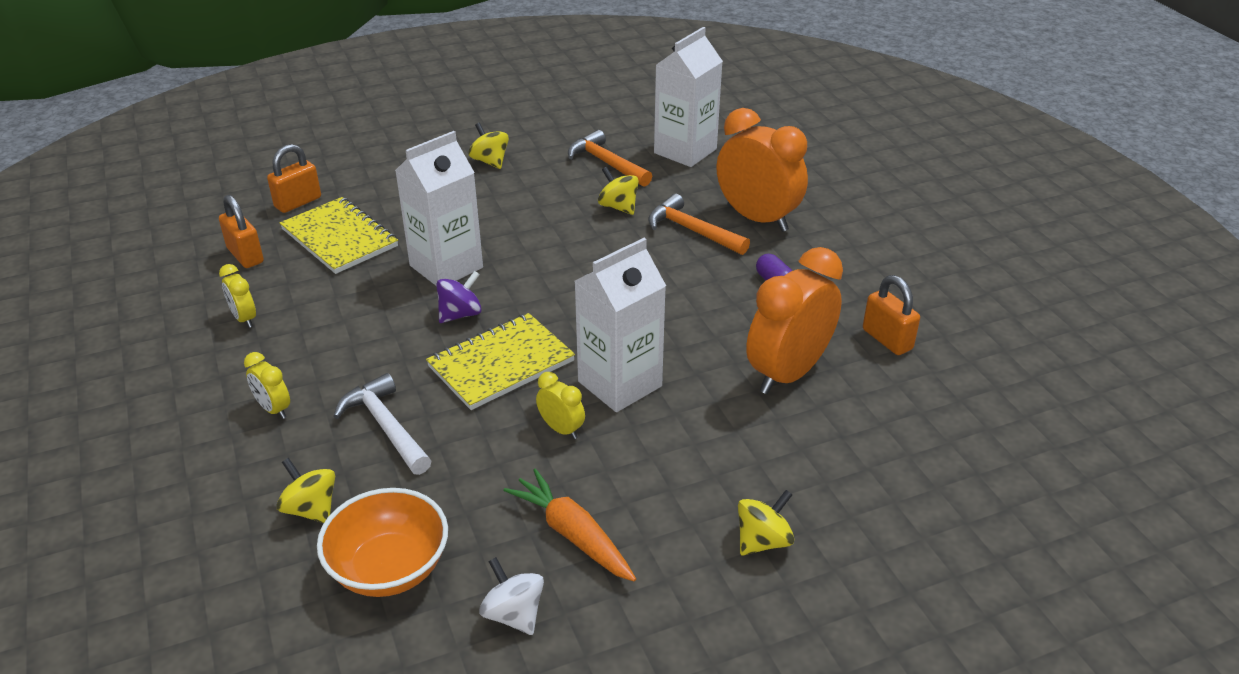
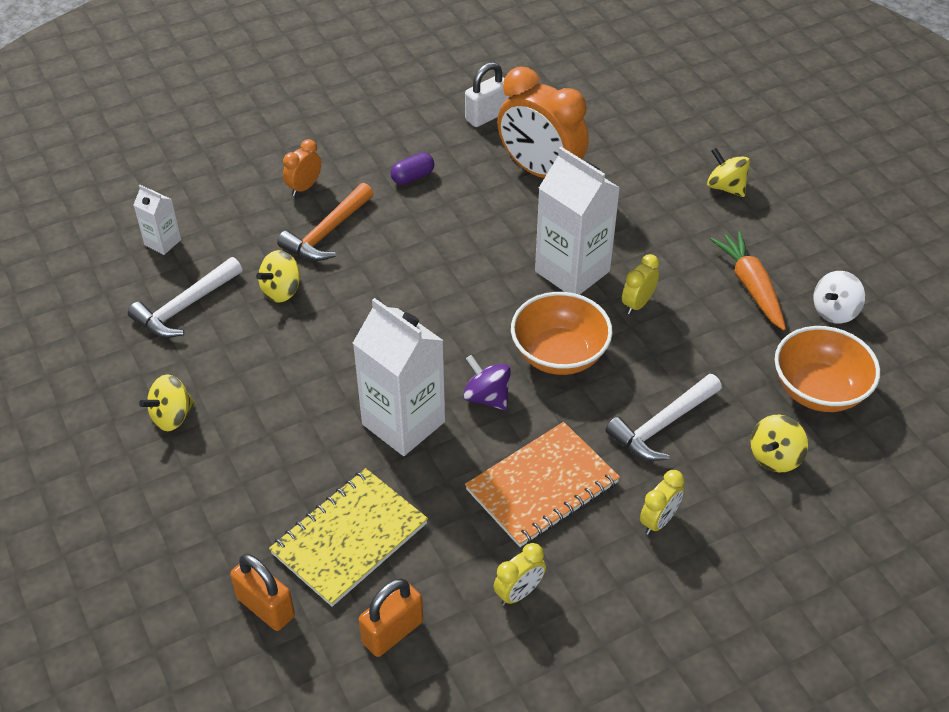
camera: 95 degrees left, 10 degrees up
yellow notebook [426,313,575,410] -> orange bowl [511,292,613,375]
orange carrot [504,468,636,582] -> orange carrot turned 120 degrees clockwise [710,231,786,331]
orange hammer [568,130,652,187] -> white hammer [128,257,242,338]
white carton [654,27,723,167] -> white carton [133,185,181,255], size x0.50
orange clock [717,108,808,232] -> orange clock [283,139,321,196], size x0.46
orange padlock [863,275,920,355] -> white padlock [465,62,510,127]
none -> orange notebook [465,422,620,547]

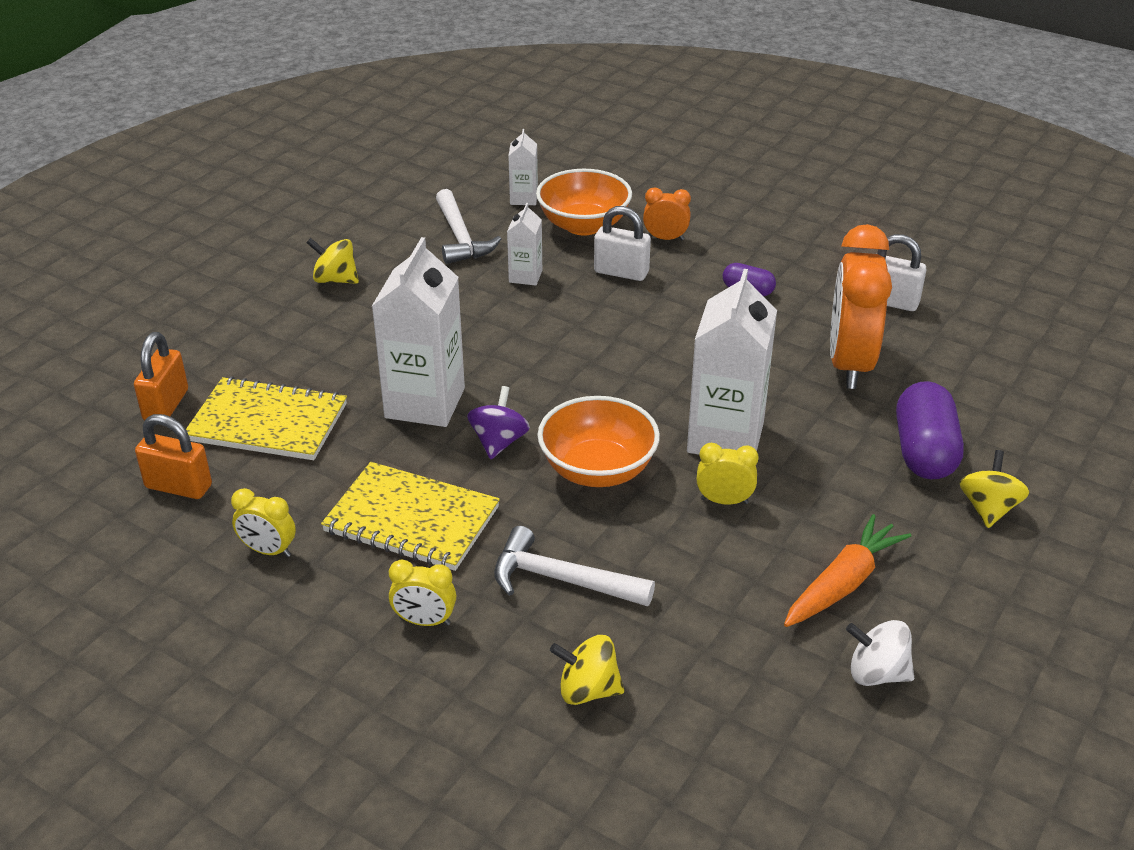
camera: 60 degrees right, 10 degrees down
white hammer [128,257,242,338] -> white hammer turned 120 degrees counterclockwise [436,189,501,264]
yellow spinning top [256,250,300,303] -> white carton [507,203,542,286]
orange hammer [277,183,374,261] -> white padlock [594,206,651,281]
orange notebook [465,422,620,547] -> yellow notebook [321,462,500,571]
orange bowl [775,326,880,412] -> orange bowl moved to [536,169,632,236]
none -> purple capsule [896,381,964,479]

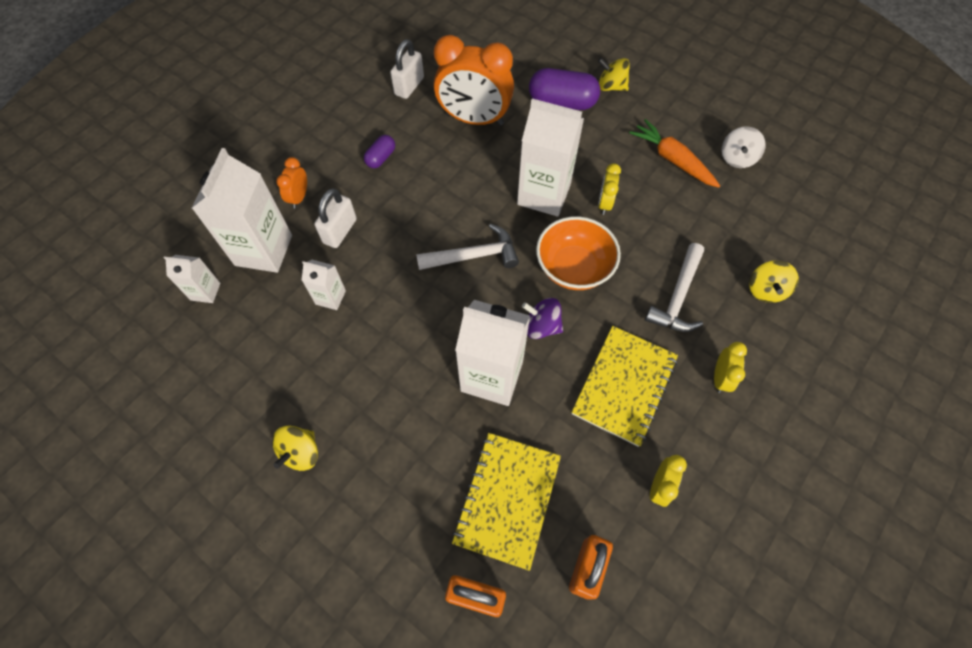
camera: 85 degrees left, 25 degrees up
white hammer [436,189,501,264] -> white hammer moved to [416,224,519,270]
orange bowl [536,169,632,236] -> white carton [192,148,292,273]

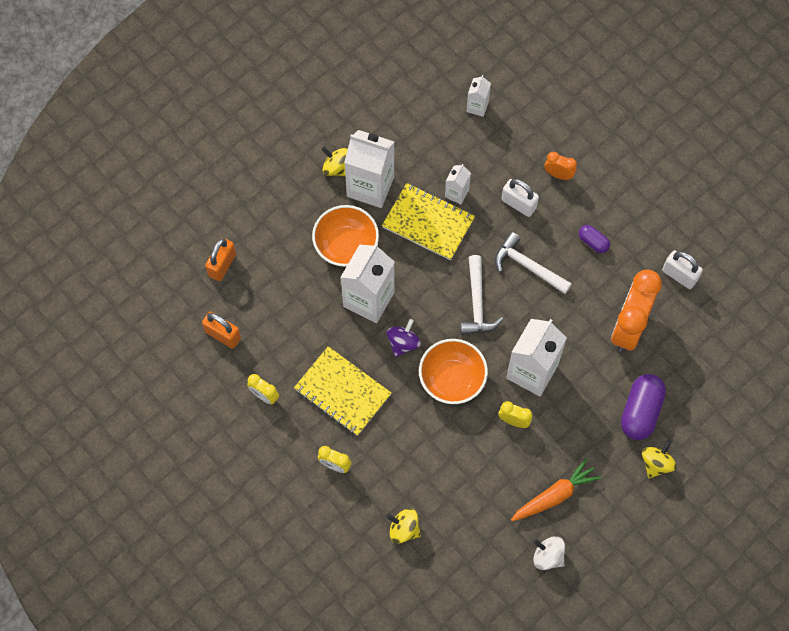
camera: 100 degrees right, 5 degrees up
white carton [192,148,292,273] -> white carton moved to [344,130,394,208]
yellow notebook [452,433,561,571] -> yellow notebook moved to [382,183,475,260]
white hammer [645,243,704,332] -> white hammer moved to [495,232,572,294]
none -> orange bowl [312,205,379,267]

